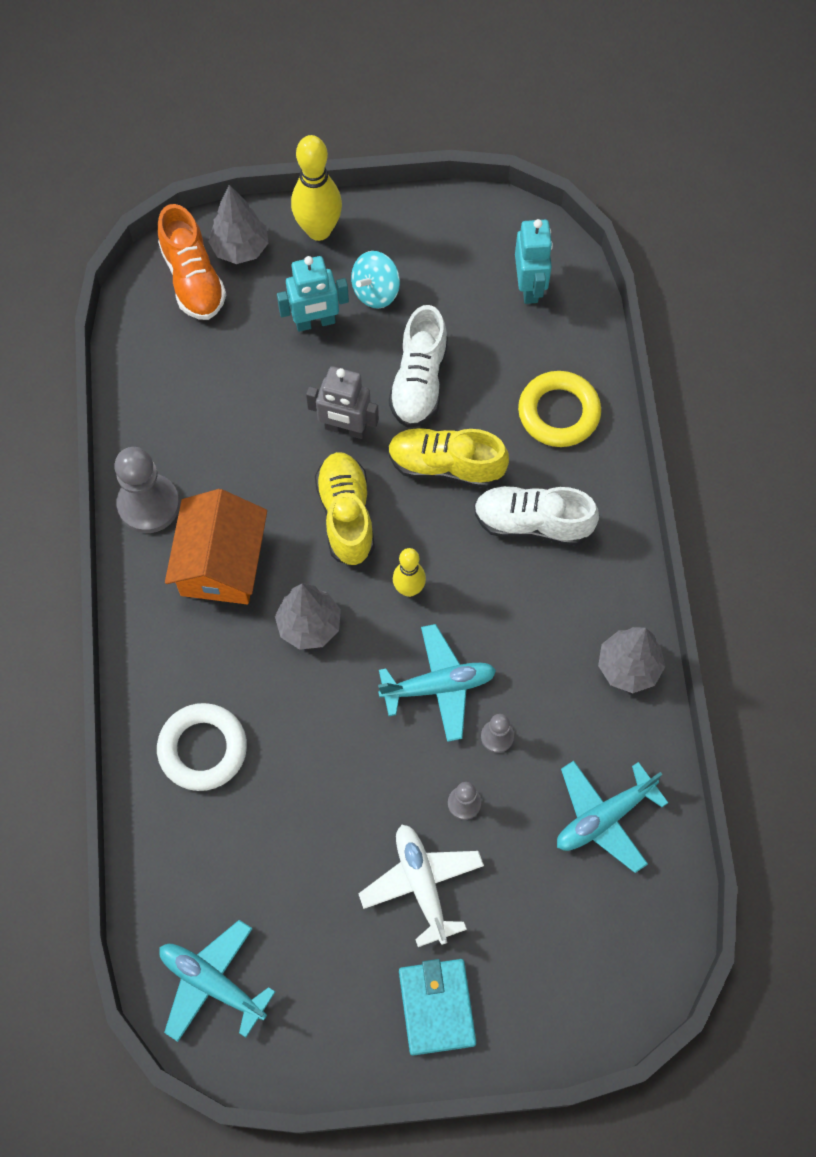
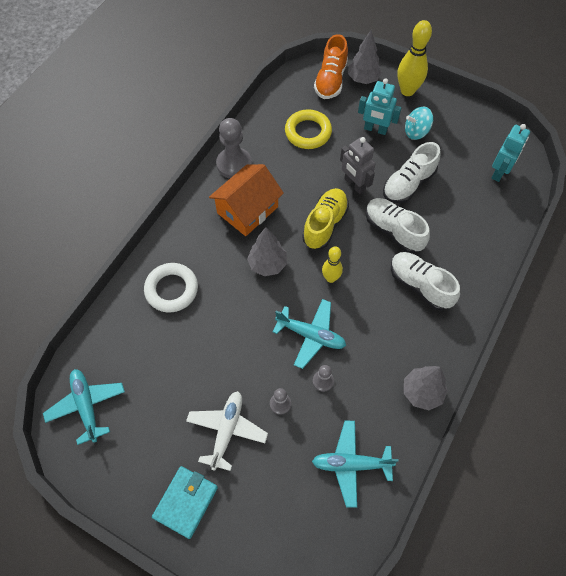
camera: 35 degrees right, 5 degrees down
yellow shoe [388,428,509,488] -> white shoe [366,198,430,253]
yellow ring [518,371,601,447] -> yellow ring moved to [285,109,332,149]

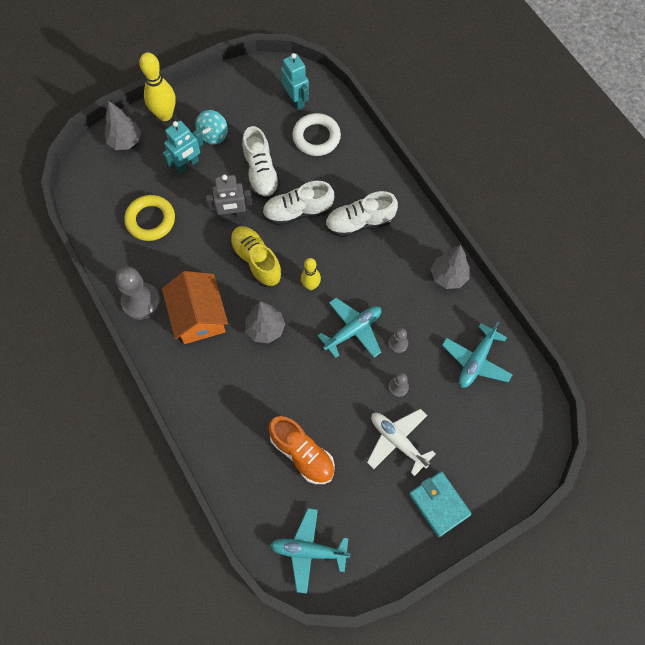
camera: 60 degrees left, 5 degrees up
white ring [144,263,198,312] -> white ring moved to [292,113,341,156]
orange shoe [314,34,348,99] -> orange shoe moved to [269,416,335,484]

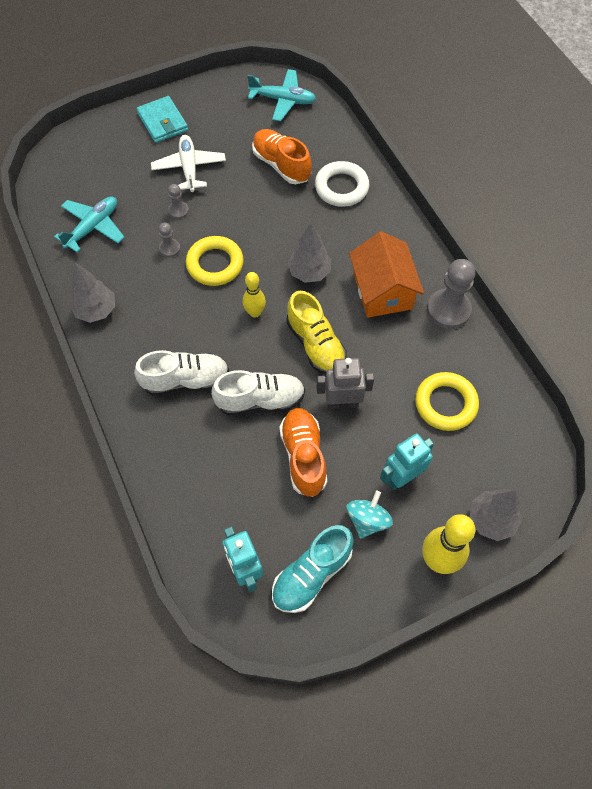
camera: 175 degrees left, 5 degrees down
white shoe [242,126,280,199] -> orange shoe [279,408,327,497]
white ring [292,113,341,156] -> white ring moved to [315,161,370,207]
turquoise plane [317,298,381,358] -> yellow ring [186,236,244,286]
white plane [367,409,435,476] -> white plane turned 150 degrees counterclockwise [151,135,226,192]
none -> turquoise shoe [272,525,354,613]

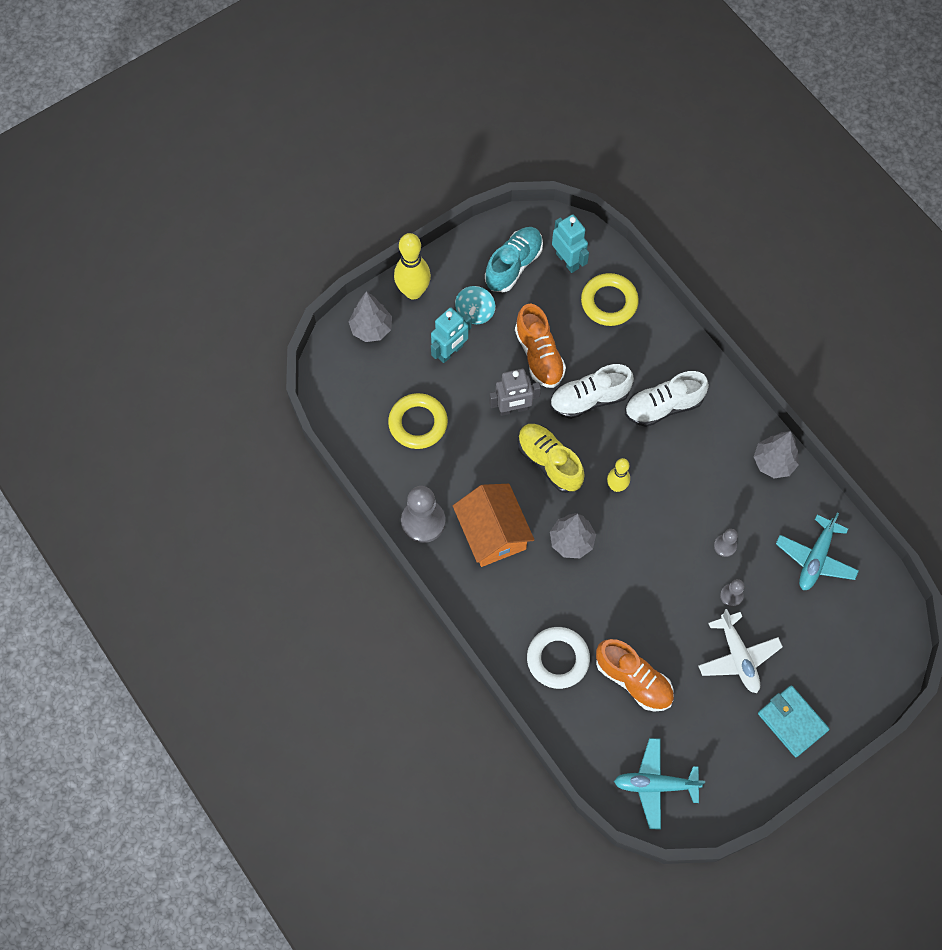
camera: 170 degrees right, 5 degrees up
yellow ring [186,236,244,286] -> yellow ring moved to [581,273,639,326]

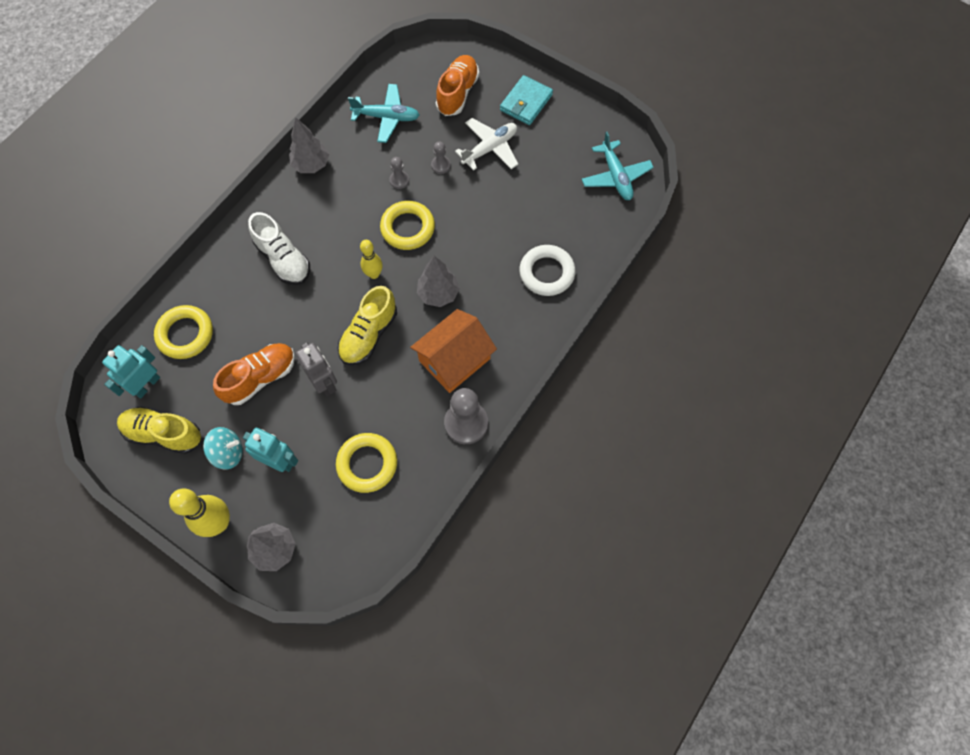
camera: 110 degrees left, 0 degrees up
turquoise shoe [485,227,543,292] -> yellow shoe [117,407,201,454]
white shoe [550,364,634,419] -> none
orange shoe [596,639,674,712] -> orange shoe moved to [436,55,479,116]
none -> yellow ring [380,201,435,250]

